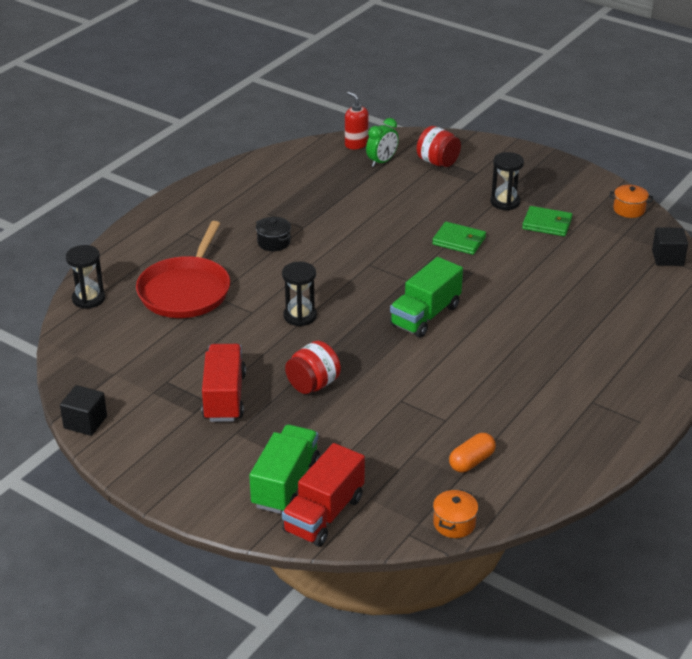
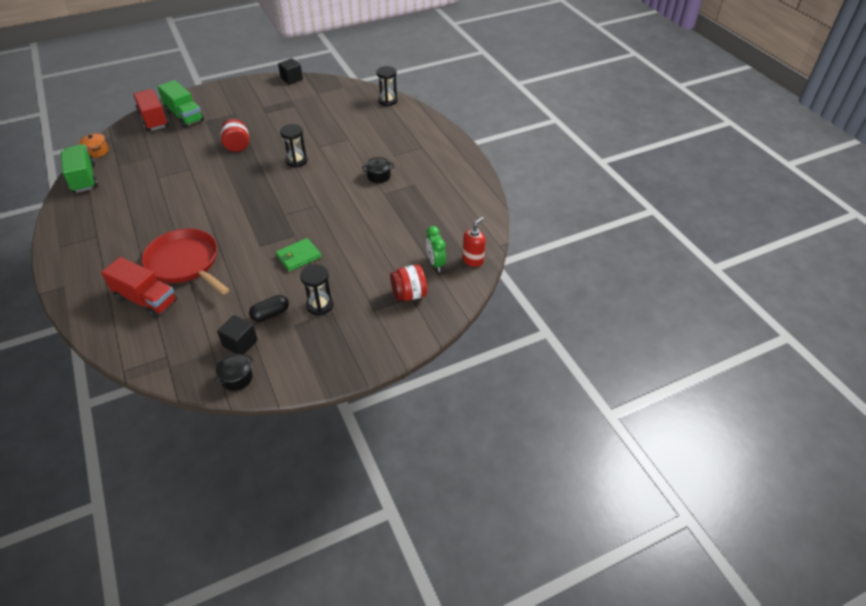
camera: 120 degrees right, 10 degrees up
red pan [136,221,230,318] -> red pan moved to [142,229,229,294]
red truck [202,344,246,422] -> red truck moved to [101,257,177,318]
red soap dispenser [345,91,369,149] -> red soap dispenser turned 45 degrees counterclockwise [463,217,486,267]
green truck [390,257,463,338] -> green truck moved to [61,144,98,193]
orange capsule [449,433,496,472] -> none
green wallet [522,206,573,236] -> black capsule [249,295,289,322]
orange pot [609,185,653,218] -> black pot [213,354,254,391]
black cube [652,228,688,266] -> black cube moved to [217,315,258,355]

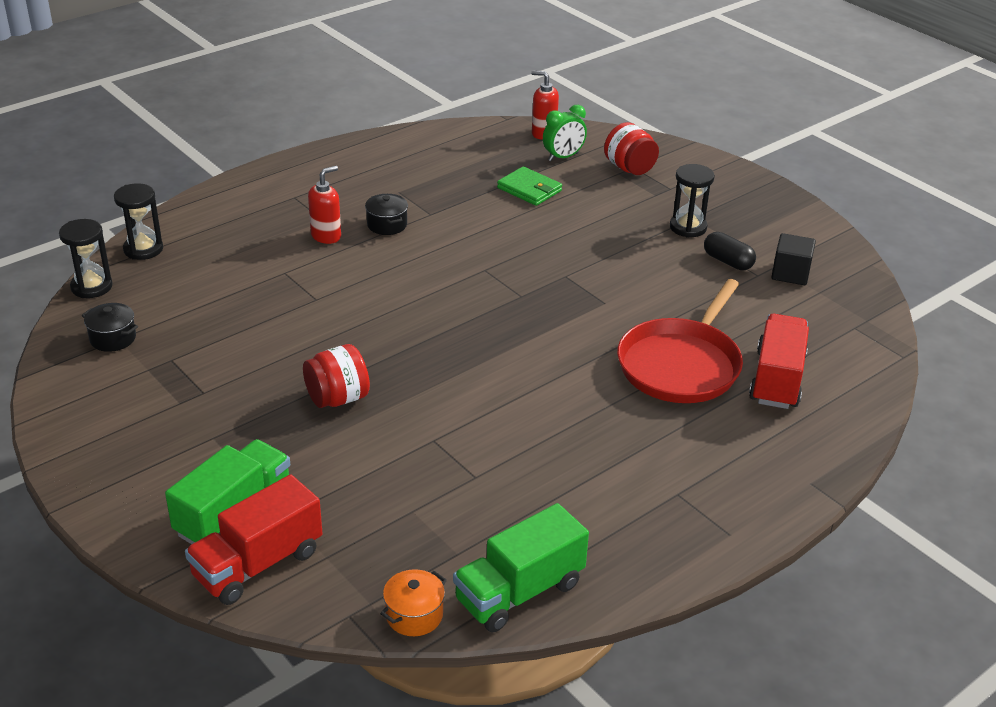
camera: 105 degrees left, 10 degrees down
black pot [213,354,254,391] -> black pot moved to [82,303,138,352]
green wallet [276,238,321,272] -> green wallet moved to [497,166,562,206]
black cube [278,58,303,85] -> none
black hourglass [280,124,308,168] -> black hourglass moved to [59,219,113,298]
none -> red soap dispenser [308,166,341,244]

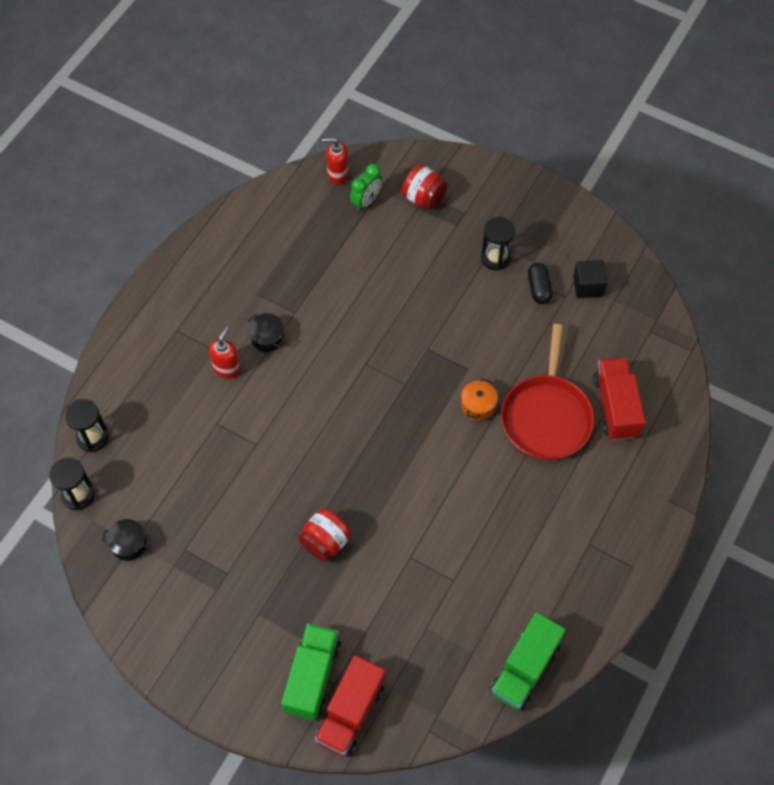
camera: 20 degrees left, 25 degrees up
orange pot [380,569,447,636] -> orange pot moved to [461,378,498,421]
green wallet [497,166,562,206] -> none
black capsule [704,232,756,270] -> black capsule turned 60 degrees clockwise [528,263,553,304]

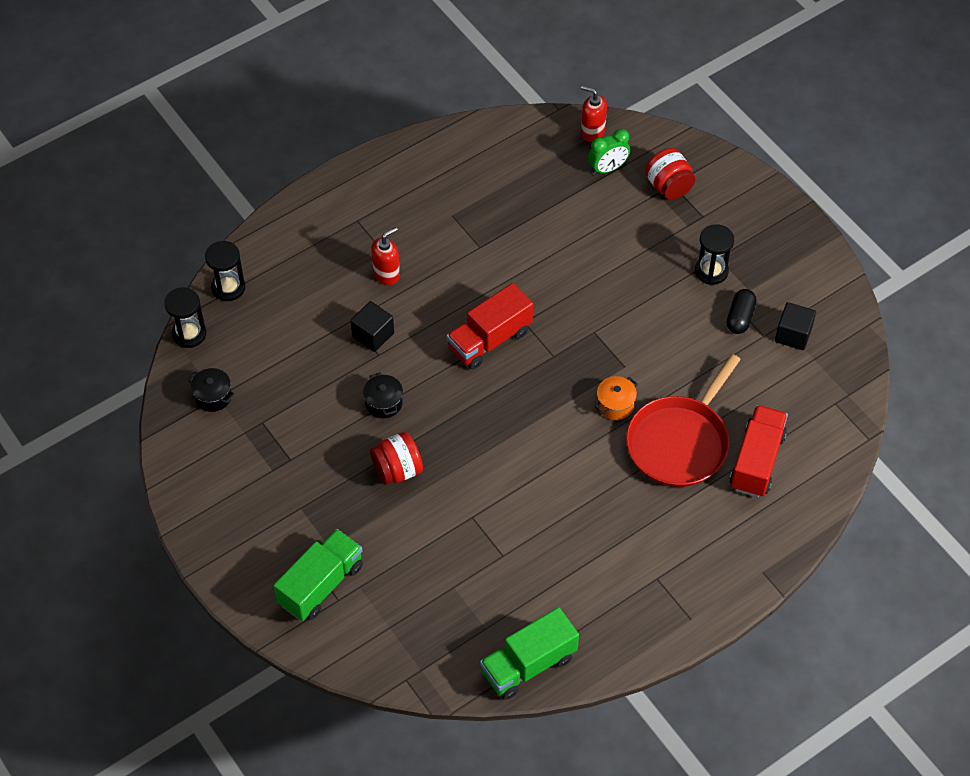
camera: 25 degrees right, 5 degrees down
black pot [247,313,285,352] -> black pot moved to [363,372,403,419]
red truck [315,655,385,757] -> red truck moved to [446,283,533,370]
none -> black cube [351,301,394,352]

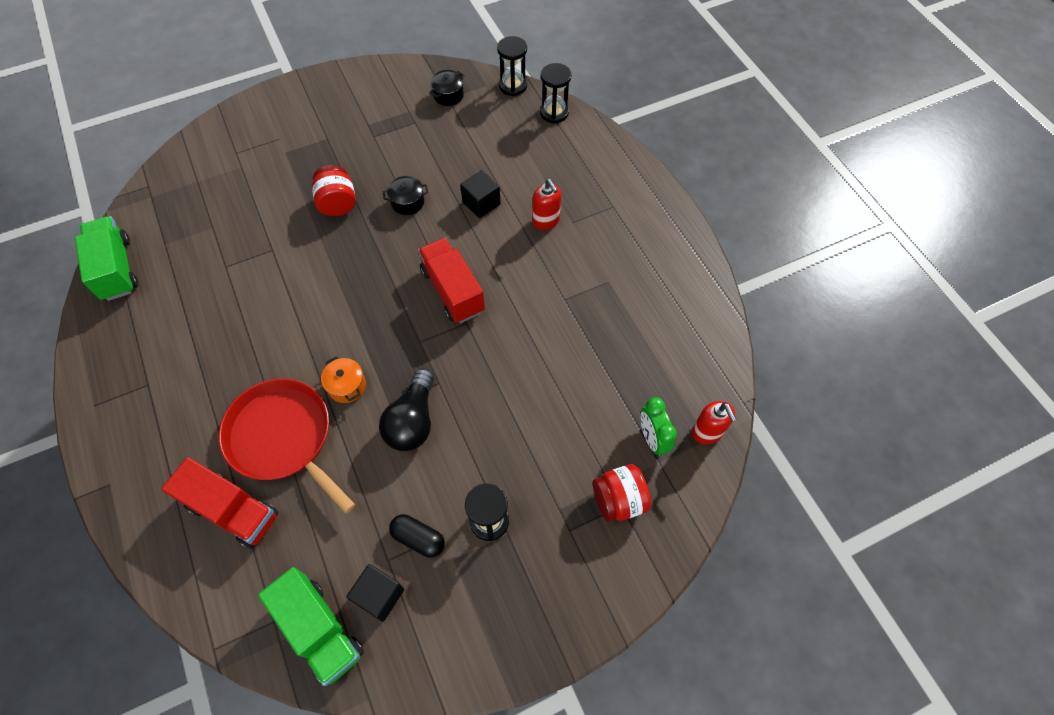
camera: 100 degrees right, 5 degrees up
green truck [273,529,363,621] -> green truck moved to [258,567,364,686]
red soap dispenser [581,85,607,142] -> red soap dispenser turned 120 degrees clockwise [692,401,737,444]
none -> black light bulb [379,368,434,451]

